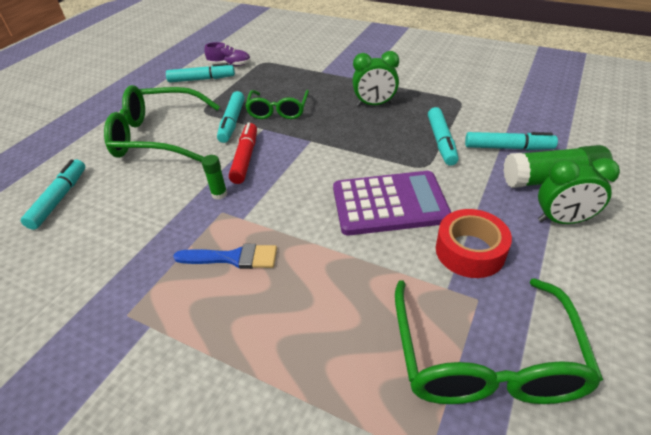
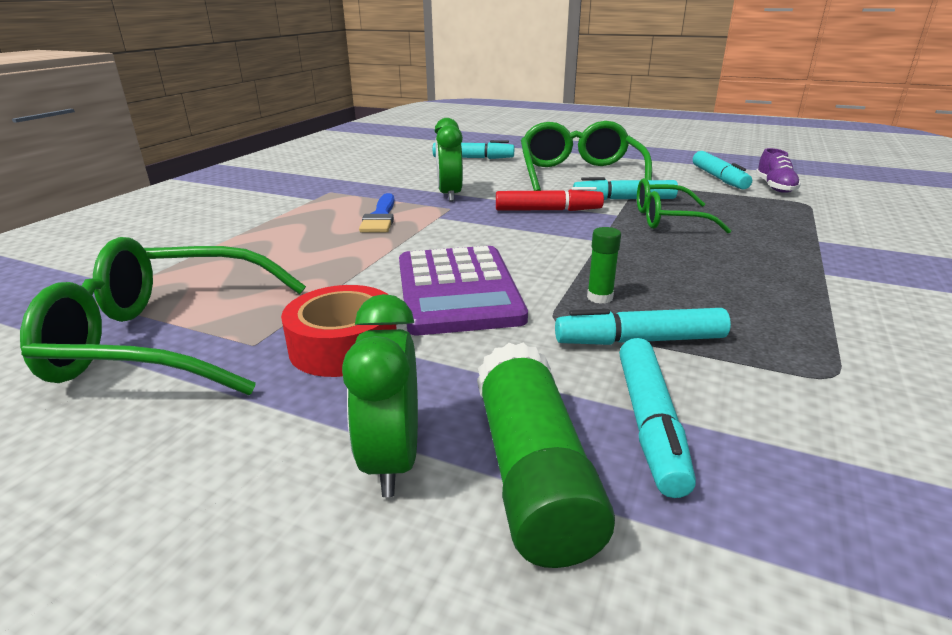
camera: 85 degrees right, 15 degrees down
green glue stick [201,155,227,199] -> green glue stick moved to [587,227,621,304]
green clock [352,51,399,106] -> green clock moved to [435,118,463,202]

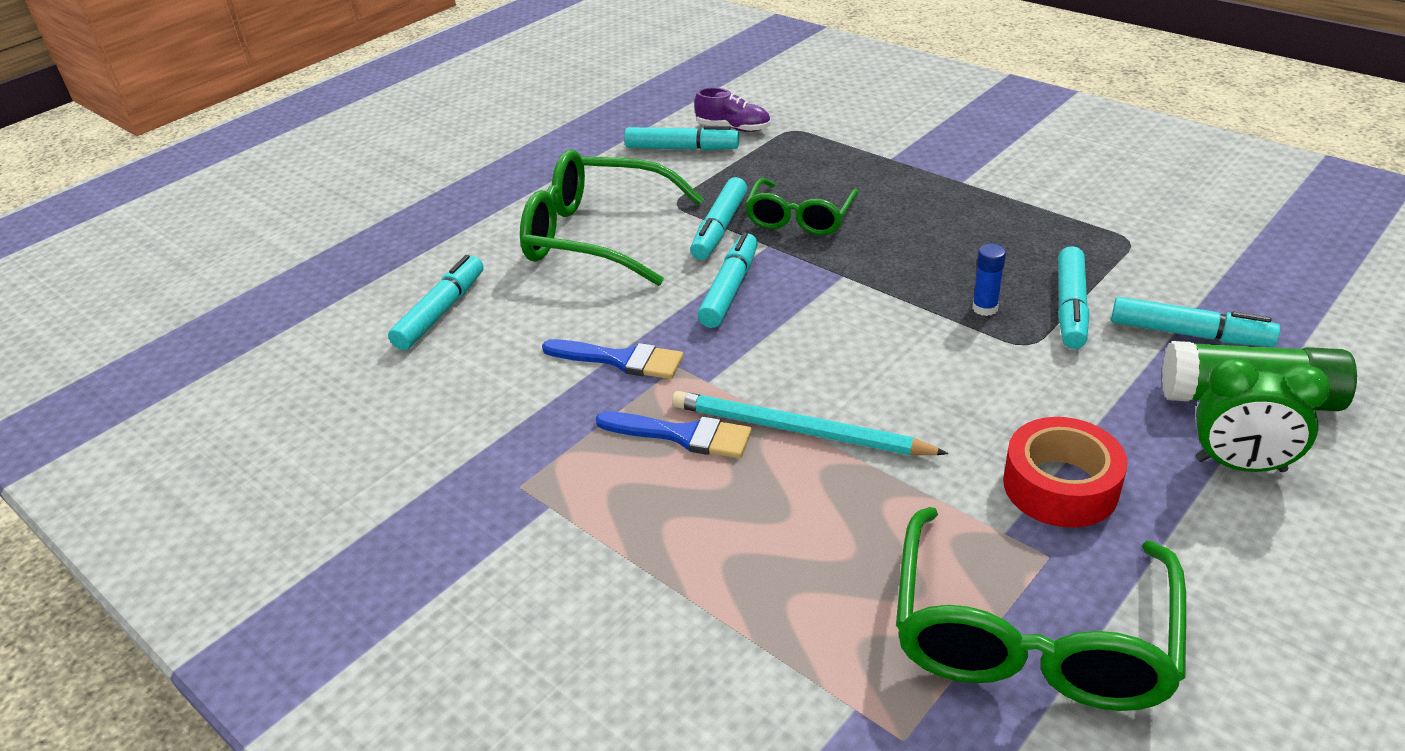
camera: 70 degrees left, 10 degrees up
purple calculator [399,246,528,335] -> none
green clock [435,118,463,202] -> blue brush [542,339,684,379]
red marker [496,187,604,211] -> turquoise marker [697,232,758,328]
green glue stick [587,227,621,304] -> blue glue stick [972,244,1006,316]
none -> turquoise pencil [672,391,948,455]

